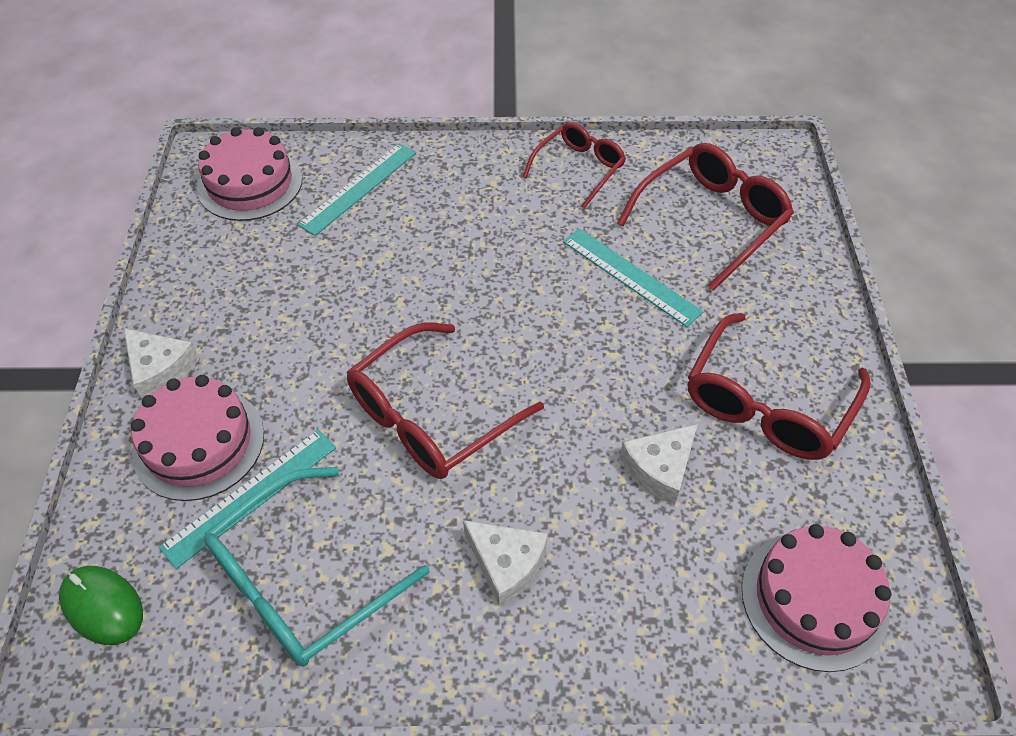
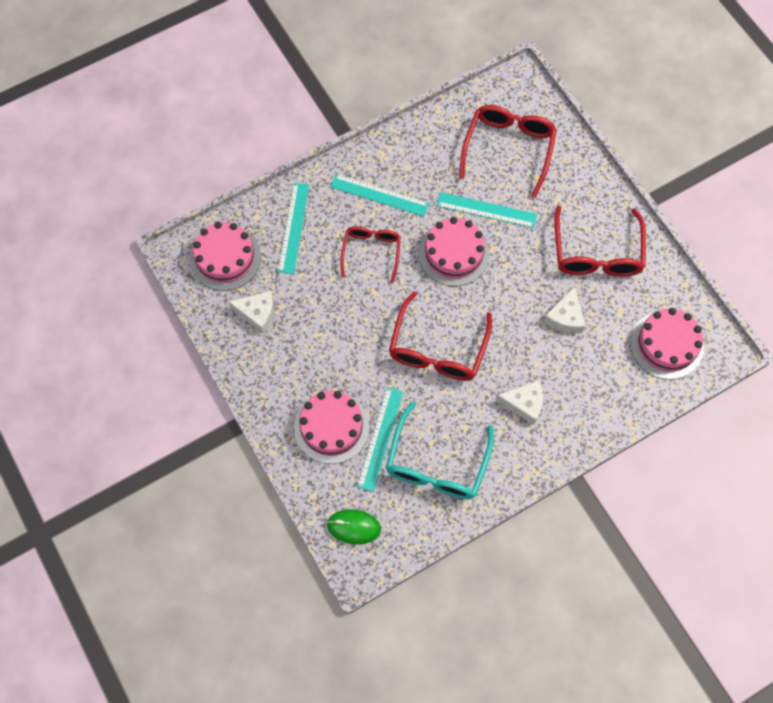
camera: 30 degrees left, 15 degrees up
white cheese [124,328,199,399] -> white cheese moved to [229,291,274,334]
red glasses [523,122,626,209] -> red glasses moved to [340,226,401,284]
none -> turquoise ruler [330,174,429,216]
none -> pink cake [419,217,490,286]

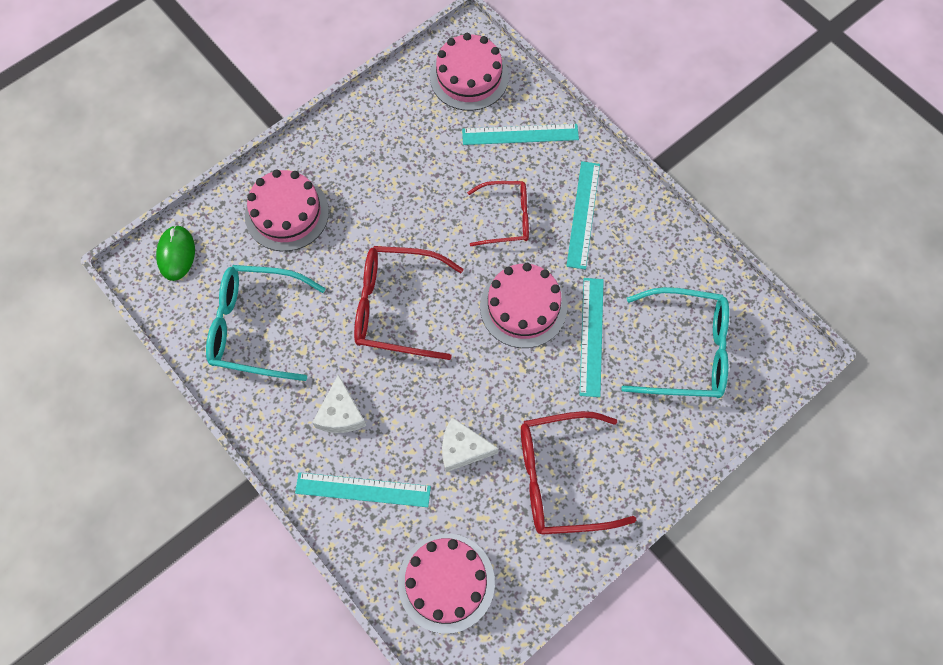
camera: 80 degrees right, 0 degrees up
white cheese [229,291,274,334] -> none
turquoise ruler [357,387,403,492] -> turquoise ruler moved to [295,472,431,507]
red glasses [459,105,557,198] -> turquoise glasses [621,287,729,398]

